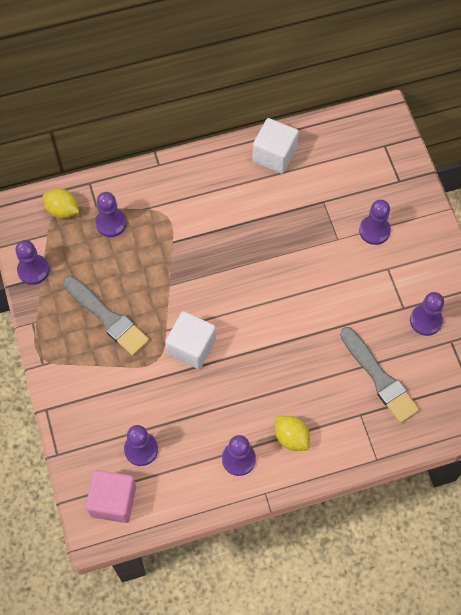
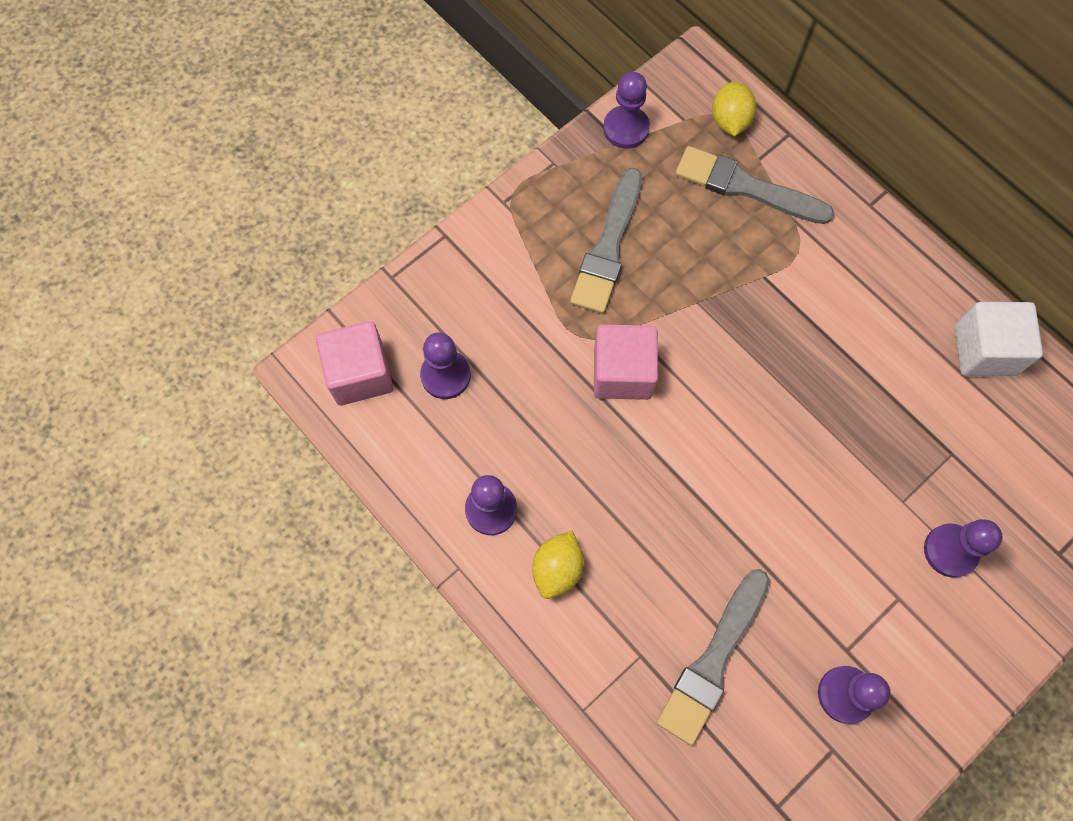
camera: 65 degrees right, 5 degrees up
purple pawn [95,192,127,237] -> grey brush [675,146,834,224]
white cube [165,311,216,369] -> pink cube [594,324,658,400]

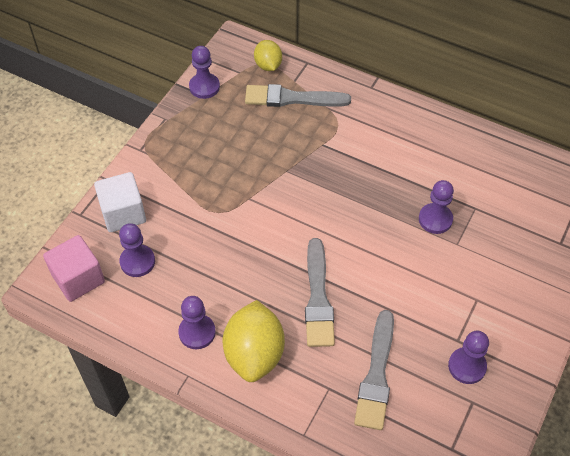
camera: 20 degrees left, 15 degrees down
yellow lemon [532,531,584,599] -> yellow lemon [223,300,285,382], size x1.74
grey brush [570,168,642,314] -> grey brush moved to [305,238,335,347]
pink cube [594,324,658,400] -> none
purple pawn [924,519,1002,577] -> purple pawn moved to [419,180,454,234]
white cube [955,302,1043,376] -> white cube moved to [94,172,146,232]

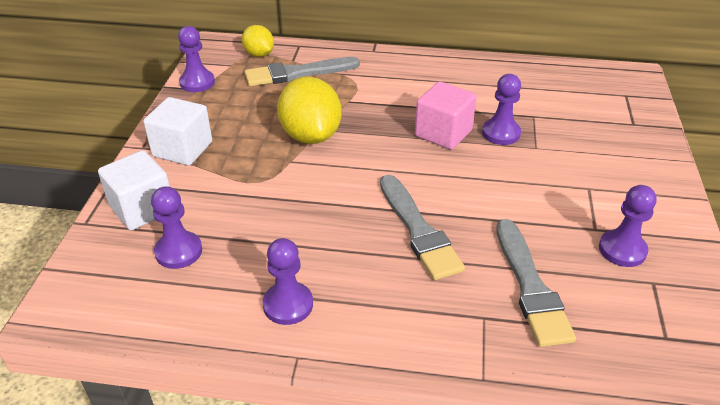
camera: 20 degrees left, 15 degrees down
pink cube [43,235,105,302] -> pink cube moved to [415,81,477,150]
yellow lemon [223,300,285,382] -> yellow lemon moved to [277,76,342,144]
none -> white cube [143,97,212,166]

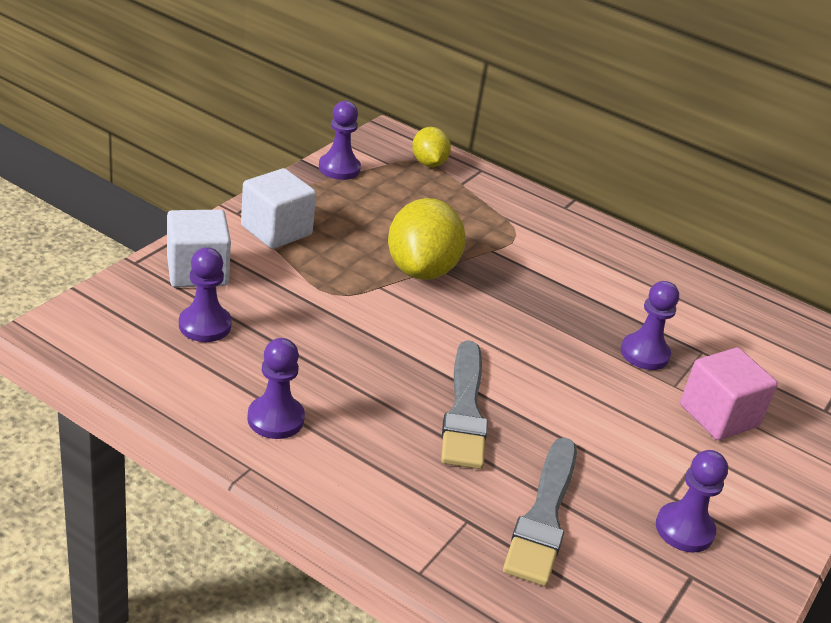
camera: 20 degrees right, 5 degrees down
grey brush [245,57,360,86] -> none
pink cube [415,81,477,150] -> pink cube moved to [680,348,778,440]

